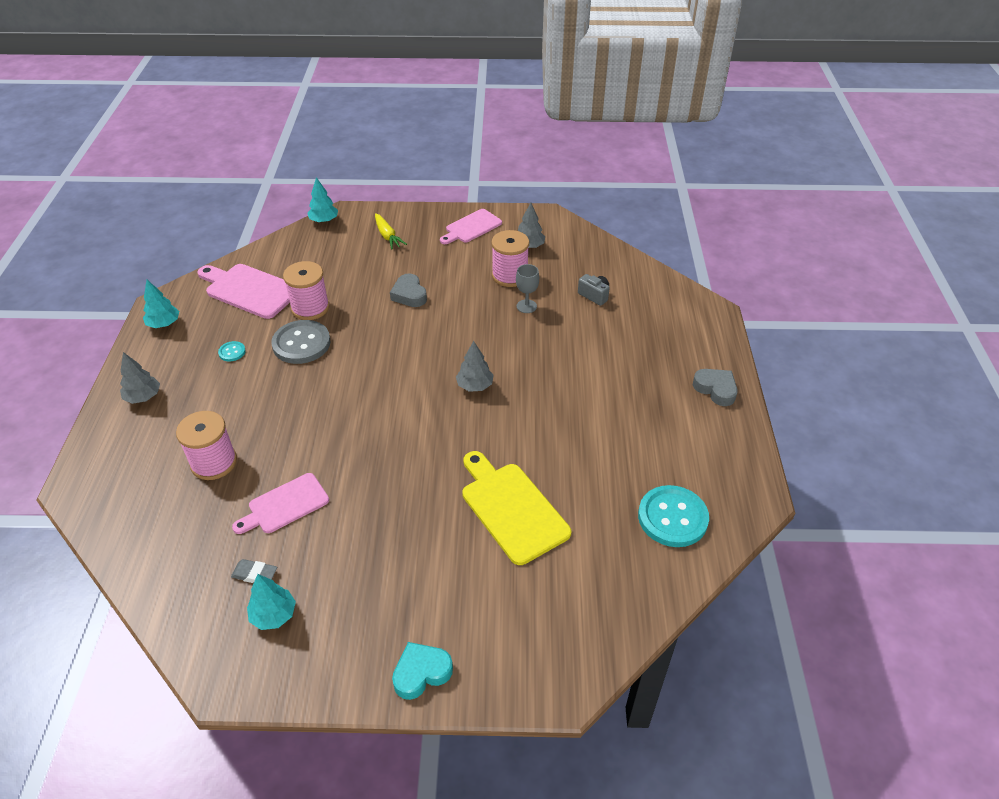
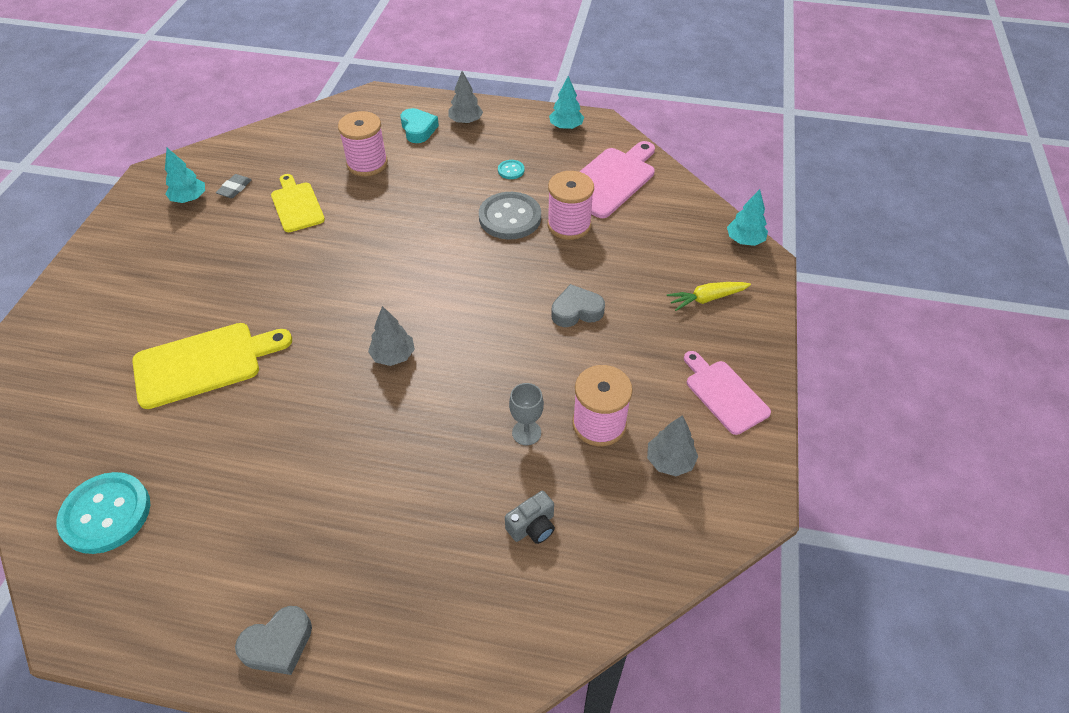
camera: 100 degrees right, 5 degrees up
pink cutting board [232,473,329,534] -> yellow cutting board [271,174,325,232]
turquoise heart [392,642,453,700] -> turquoise heart moved to [400,108,439,143]

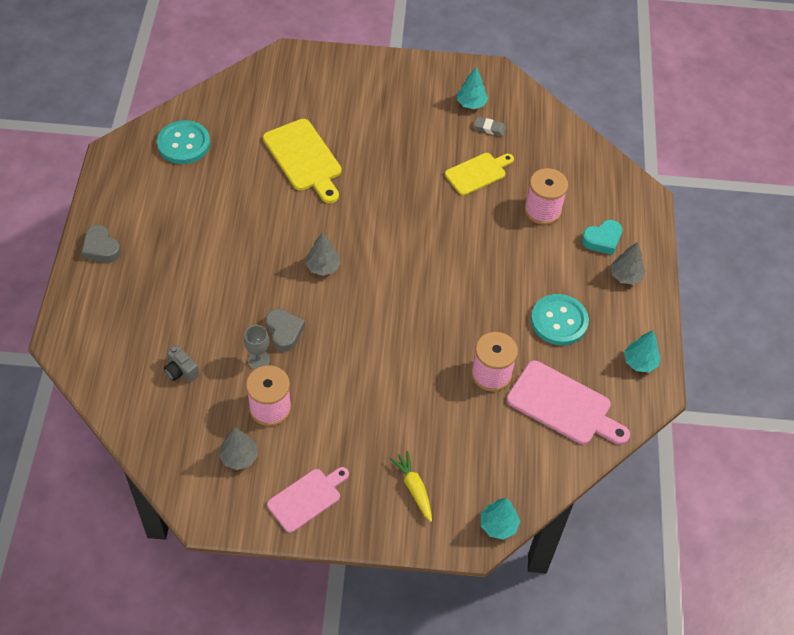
camera: 80 degrees right, 5 degrees up
grey button [479,192,541,239] -> none
turquoise button [498,160,524,179] -> turquoise button [531,294,589,346], size x2.21
grey heart [551,284,605,327] -> grey heart moved to [266,309,305,352]

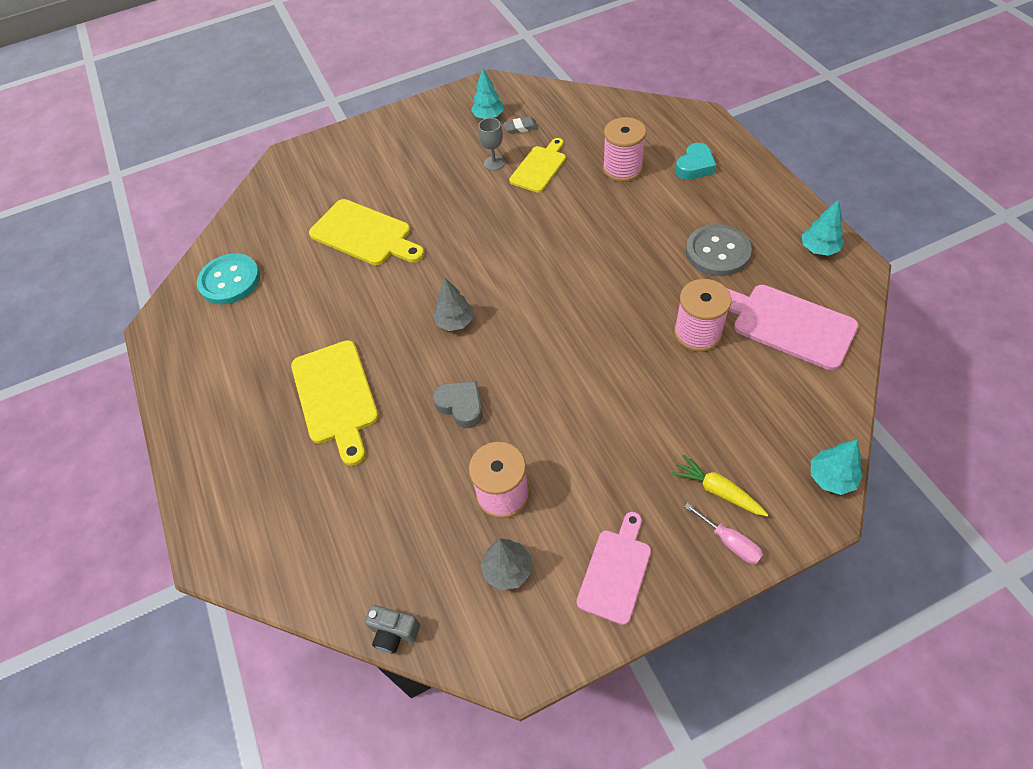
camera: 20 degrees left, 0 degrees up
grey heart [82,225,121,262] -> none
grey camera [164,345,199,382] -> grey camera moved to [365,605,420,654]
grey goblet [244,325,270,369] -> grey goblet moved to [478,118,505,171]
pink cutting board [507,360,630,445] -> pink cutting board turned 150 degrees counterclockwise [727,285,858,370]
turquoise button [531,294,589,346] -> grey button [686,224,752,276]
grey tree [611,242,646,285] -> none
none -> yellow cutting board [291,340,379,466]
none -> pink screwdriver [684,503,763,564]

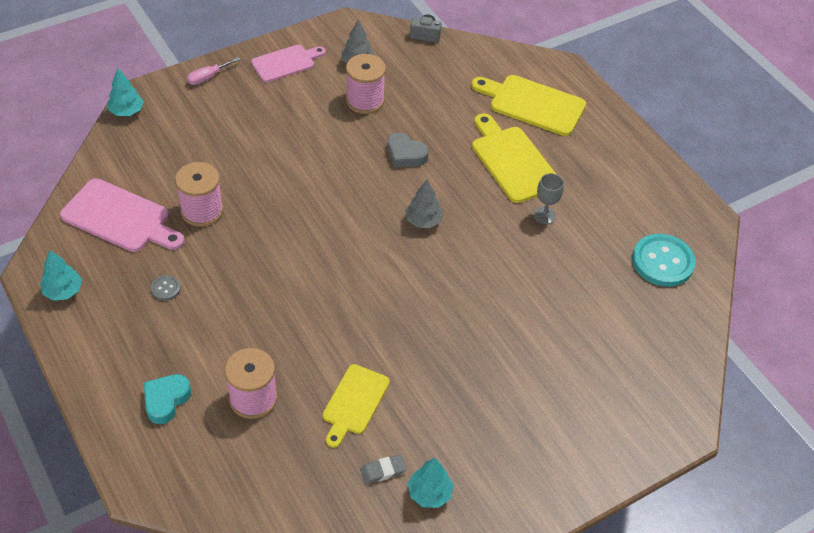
camera: 165 degrees right, 5 degrees down
yellow cutting board [309,199,424,265] -> yellow cutting board moved to [471,75,586,136]
grey goblet [478,118,505,171] -> grey goblet moved to [534,173,564,224]
pink cutting board [577,512,651,625] -> pink cutting board turned 135 degrees counterclockwise [251,45,326,82]
yellow carrot [671,454,768,516] -> none
pink screwdriver [684,503,763,564] -> pink screwdriver turned 75 degrees counterclockwise [187,57,241,85]
grey button [686,224,752,276] -> grey button [151,275,181,301], size x0.45

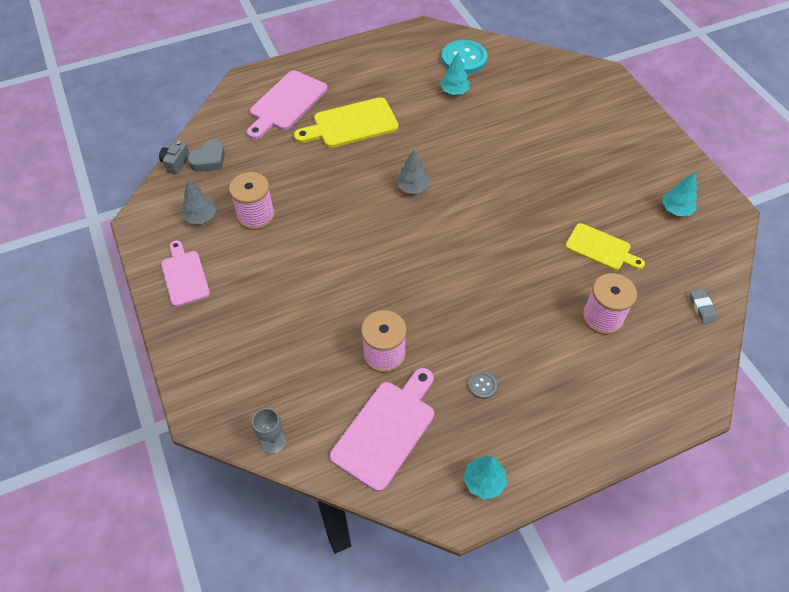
camera: 80 degrees left, 5 degrees up
turquoise tree [107,68,144,116] -> turquoise tree moved to [440,52,470,95]
turquoise heart [144,374,191,424] -> none
pink screwdriver [187,57,241,85] -> none
grey eraser [360,454,407,484] -> grey eraser moved to [690,289,717,324]
grey heart [387,132,429,168] -> grey heart moved to [187,139,225,172]
yellow cutting board [471,75,586,136] -> pink cutting board [247,71,328,140]
grey goblet [534,173,564,224] -> grey goblet moved to [252,408,286,454]

